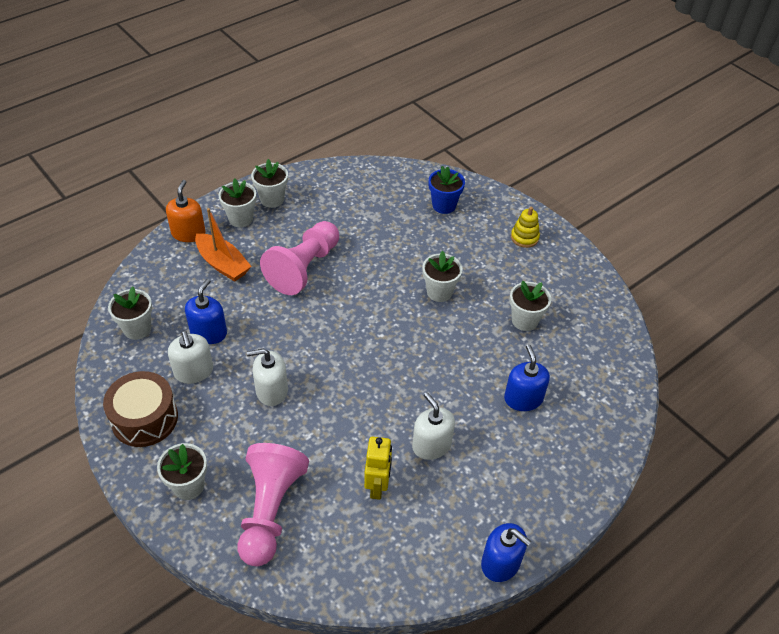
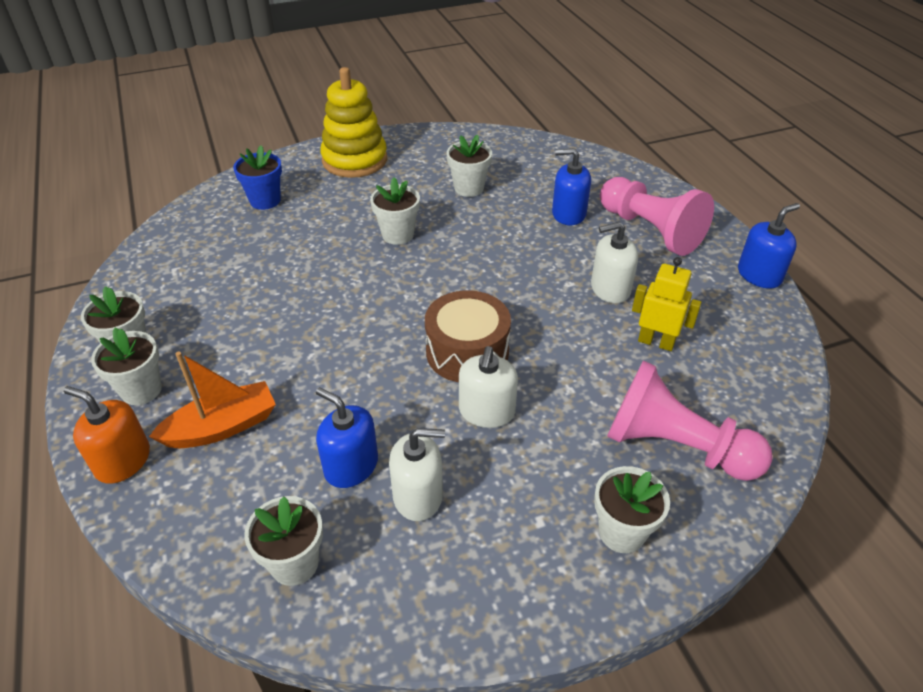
camera: 70 degrees left, 5 degrees down
brown drum [103,371,178,447] -> brown drum moved to [425,290,511,382]
pink pawn [260,221,339,295] -> pink pawn moved to [600,177,714,256]
yellow stacking toy [511,207,540,248] -> yellow stacking toy [320,67,387,178], size x2.01

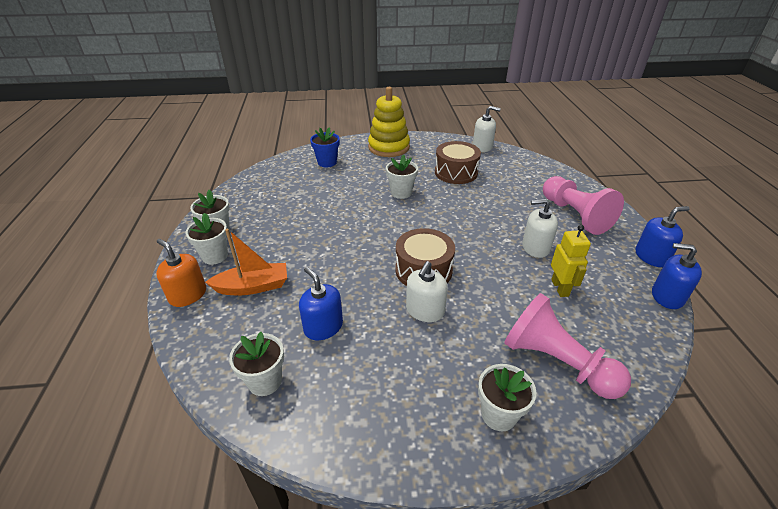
camera: 15 degrees right, 5 degrees down
white soap dispenser [389,428,445,521] -> white soap dispenser moved to [473,106,501,152]
white flower pot [446,134,492,197] -> brown drum [435,141,481,184]
blue soap dispenser [552,148,591,225] -> blue soap dispenser moved to [652,243,702,309]
yellow robot [632,257,702,351] -> yellow robot turned 45 degrees clockwise [551,225,591,297]

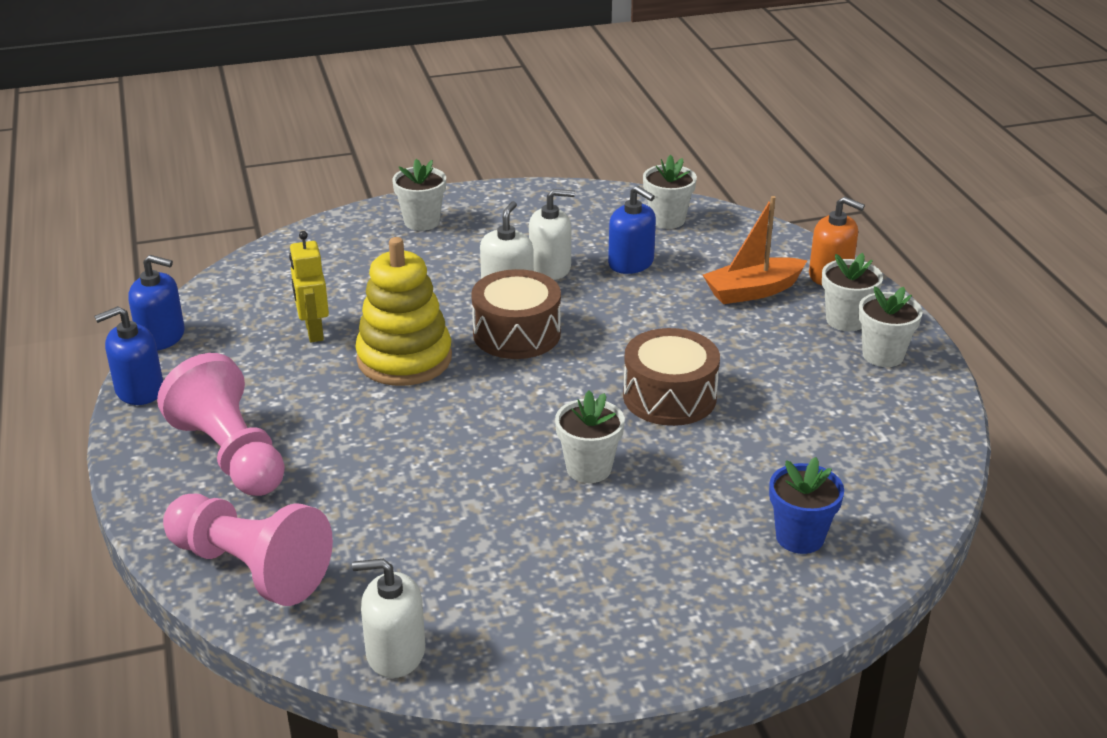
camera: 170 degrees right, 5 degrees down
yellow stacking toy [368,87,410,157] -> yellow stacking toy moved to [355,237,452,386]
brown drum [435,141,481,184] -> brown drum moved to [623,328,720,426]
pink pawn [504,293,631,399] -> pink pawn moved to [163,494,333,606]
white soap dispenser [522,199,558,258] -> white soap dispenser moved to [529,189,575,280]

